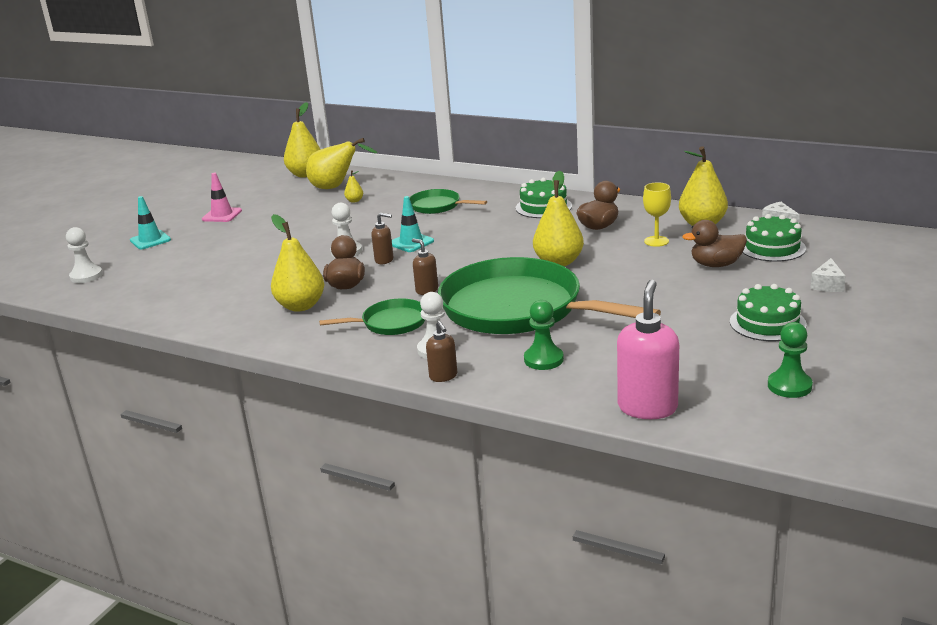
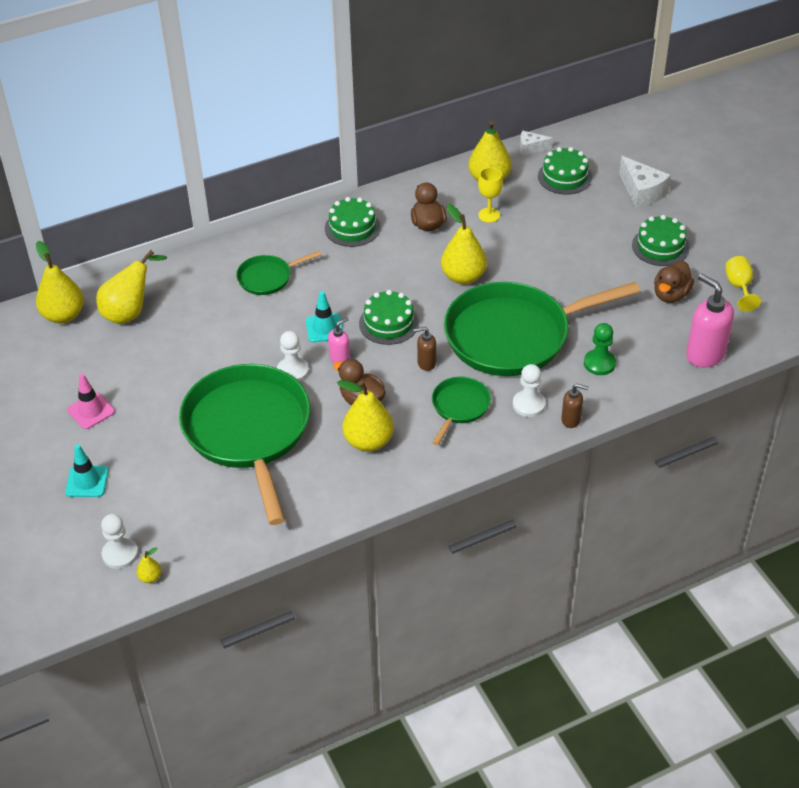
camera: 55 degrees left, 20 degrees up
yellow pear [344,170,363,203] -> yellow pear moved to [136,547,161,583]
brown soap dispenser [371,213,394,264] -> pink soap dispenser [328,317,350,363]
brown duck [682,220,747,267] -> brown duck moved to [654,261,694,303]
green pawn [768,322,813,398] -> yellow goblet [725,256,761,311]
white cheese [810,258,846,292] -> white cheese [619,156,671,208], size x1.67
none -> green pan [179,364,310,525]
none -> green cake [359,290,419,345]

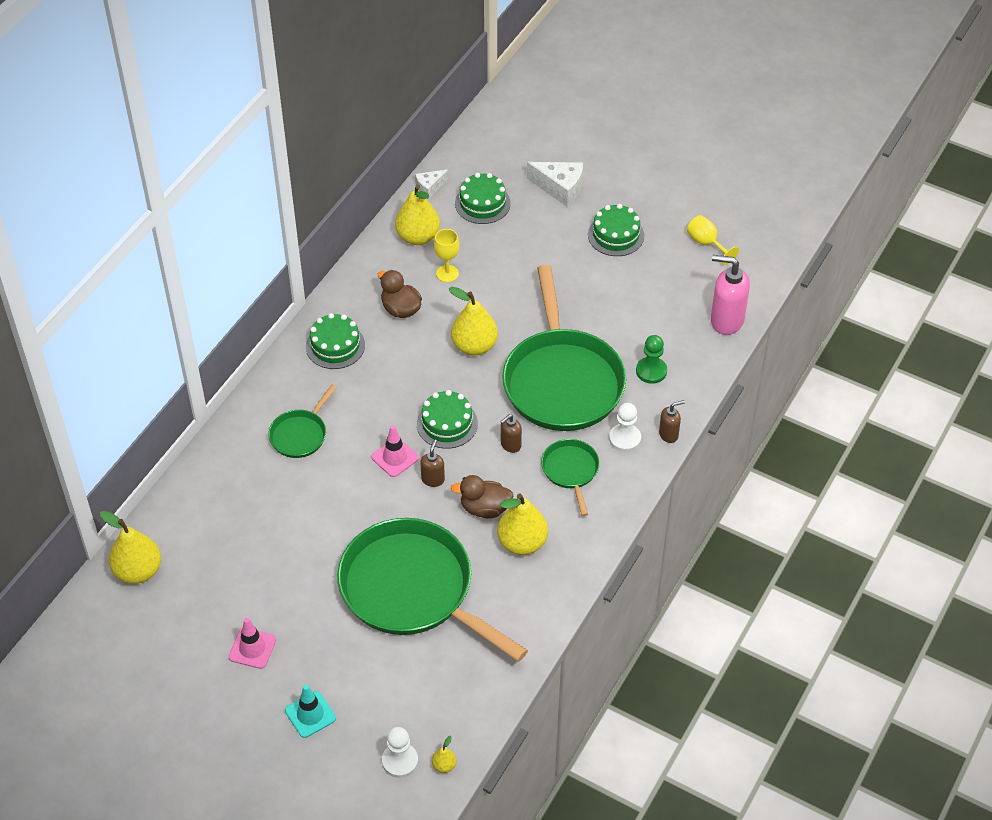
camera: 35 degrees left, 5 degrees up
yellow pear [96,250,167,324] -> none
white pawn [277,331,309,382] -> none
turquoise traffic cone [306,291,343,342] -> pink traffic cone [371,425,419,477]
pink soap dispenser [328,317,350,363] -> brown soap dispenser [420,440,445,487]
green pan [444,282,640,376] -> green pan turned 45 degrees counterclockwise [502,265,626,431]
brown duck [654,261,694,303] -> none

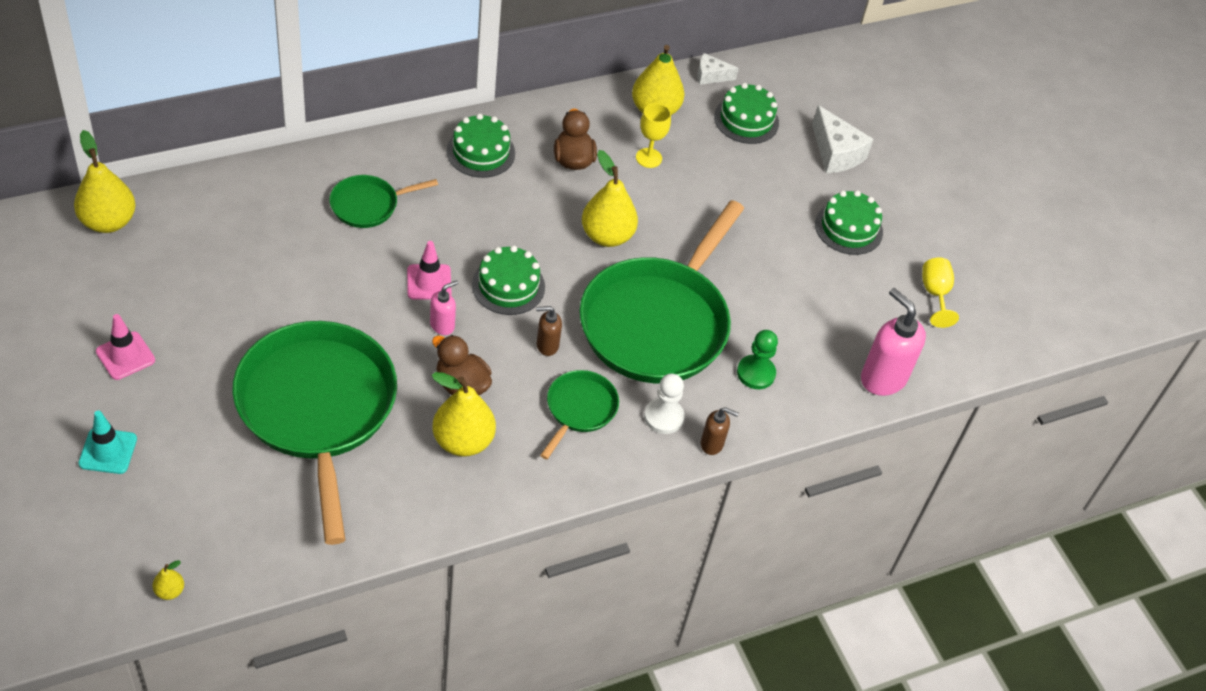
camera: 30 degrees right, 0 degrees up
white pawn [382,727,418,778] -> none
brown soap dispenser [420,440,445,487] -> pink soap dispenser [430,280,458,335]

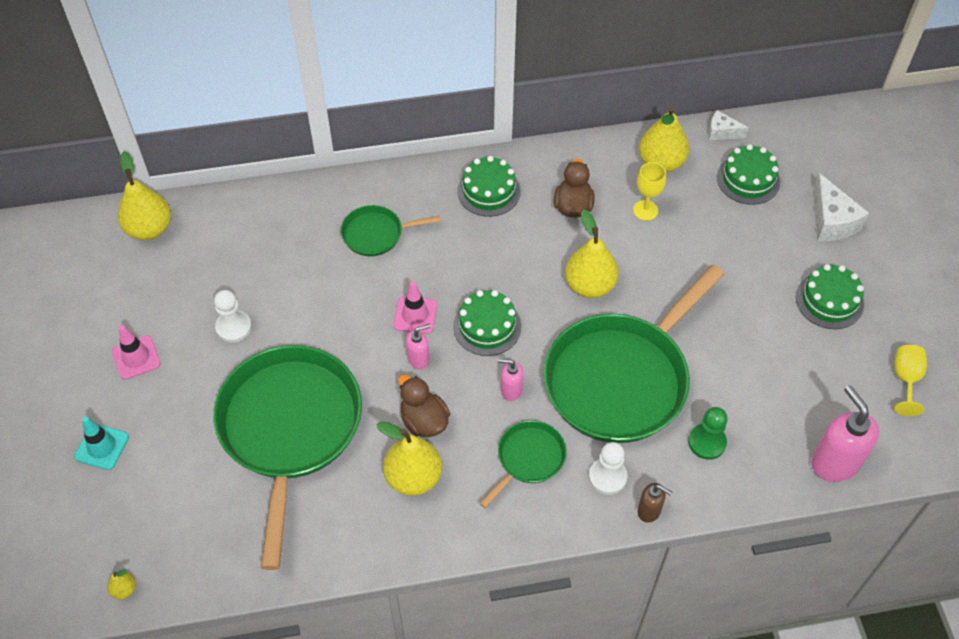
camera: 20 degrees right, 5 degrees up
brown soap dispenser [536,306,562,356] -> pink soap dispenser [497,359,523,401]
none -> white pawn [214,290,252,343]

